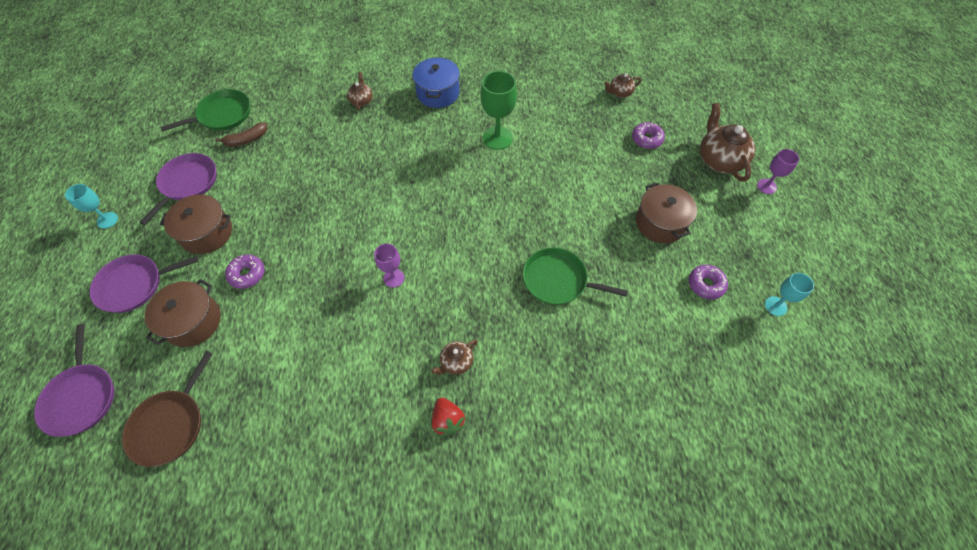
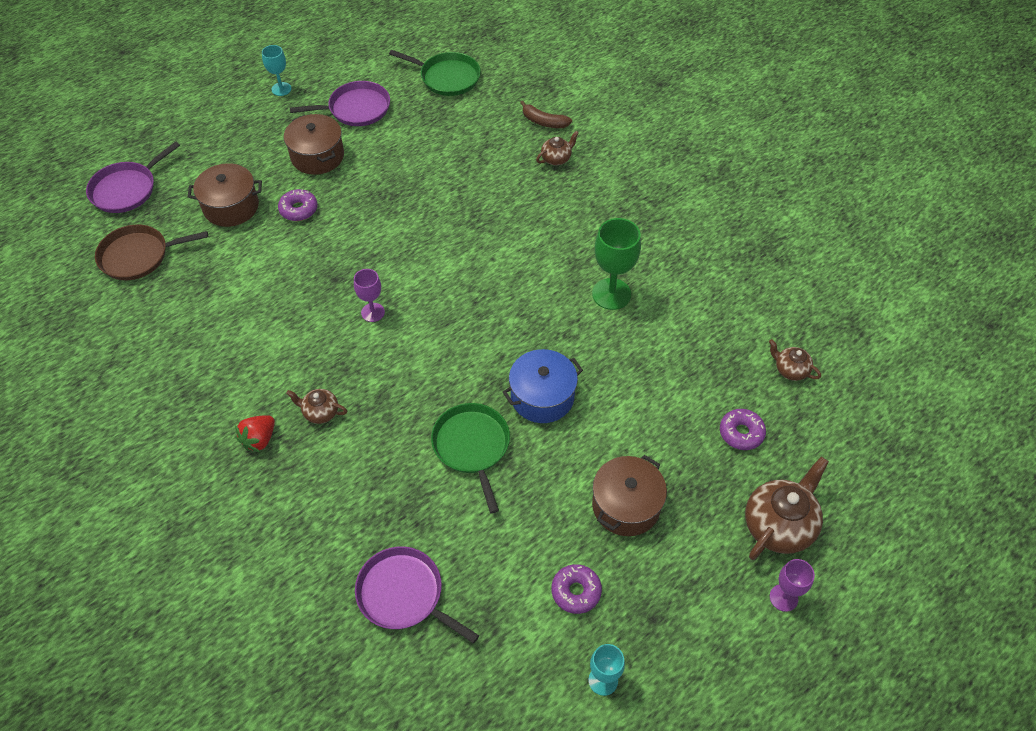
camera: 55 degrees right, 5 degrees down
purple pan [89,254,199,313] -> purple pan moved to [355,546,479,644]
brown banana [215,122,268,147] -> brown banana moved to [520,101,572,128]
blue pot [413,57,460,108] -> blue pot moved to [503,349,583,423]

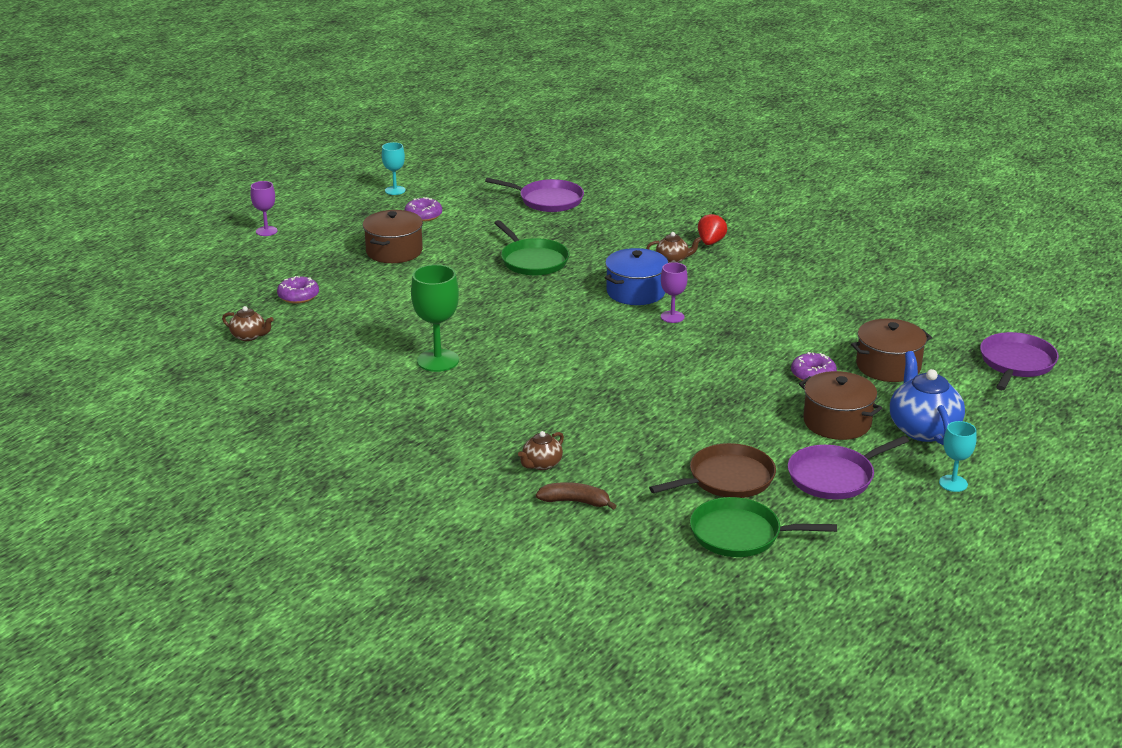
camera: 165 degrees right, 25 degrees down
brown pan [95,224,208,280] -> brown pan moved to [649,443,776,498]
blue pot [503,349,583,423] -> blue pot moved to [605,248,668,305]
brown teapot [745,457,829,560] -> none
none -> blue teapot [890,351,965,445]

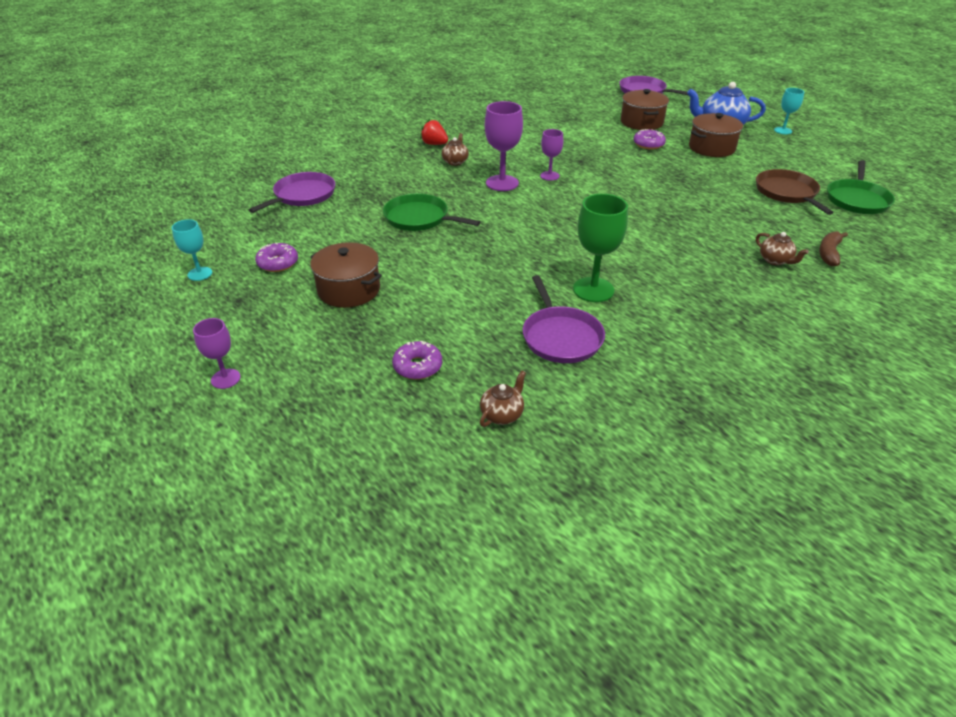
camera: 75 degrees left, 10 degrees up
green pan [494,220,569,276] -> green pan turned 135 degrees counterclockwise [383,193,480,231]
blue pot [605,248,668,305] -> purple goblet [485,101,523,191]
purple pan [788,436,909,500] -> purple pan moved to [523,275,605,363]

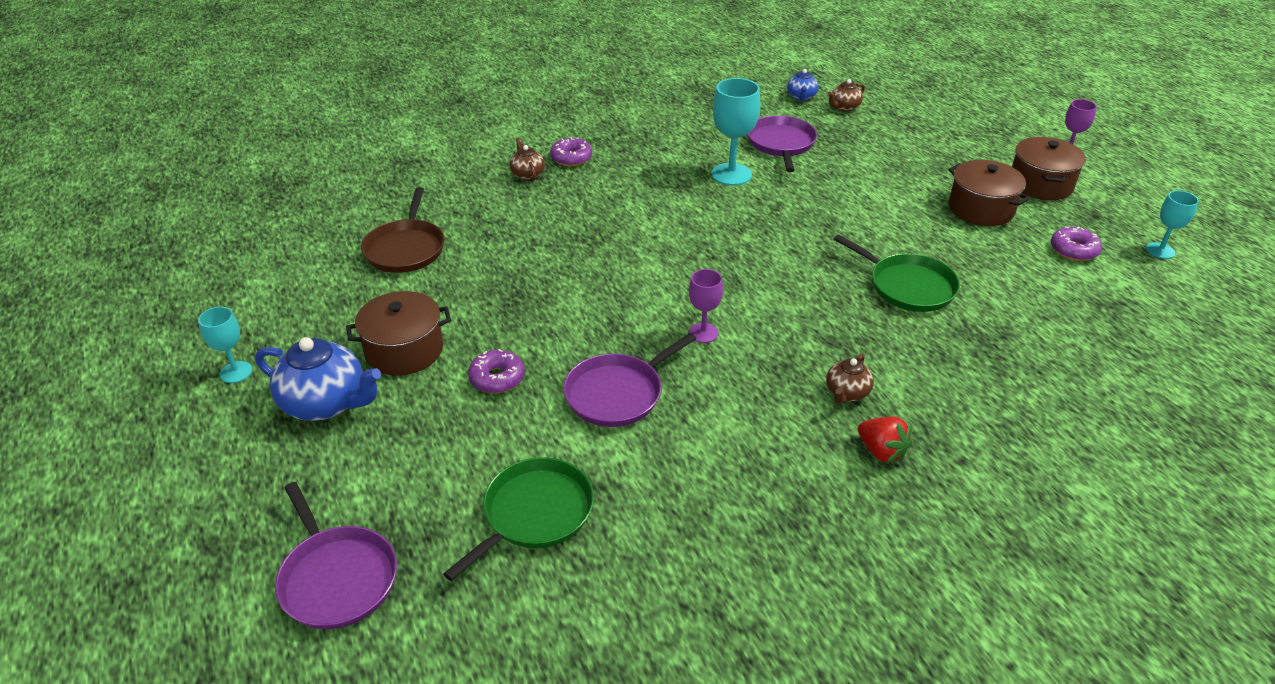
camera: 165 degrees left, 0 degrees up
purple pan [248,172,335,213] -> purple pan moved to [563,333,696,427]
purple donut [392,341,442,380] -> purple donut moved to [550,137,592,166]
purple goblet [485,101,523,191] -> none
green goblet [573,194,628,302] -> turquoise goblet [711,78,760,186]
brown pot [621,89,669,130] -> brown pot moved to [1012,137,1086,200]
brown banana [819,232,848,266] -> none
green pan [827,160,895,214] -> green pan moved to [443,457,594,581]
none -> blue teapot [787,69,819,101]

